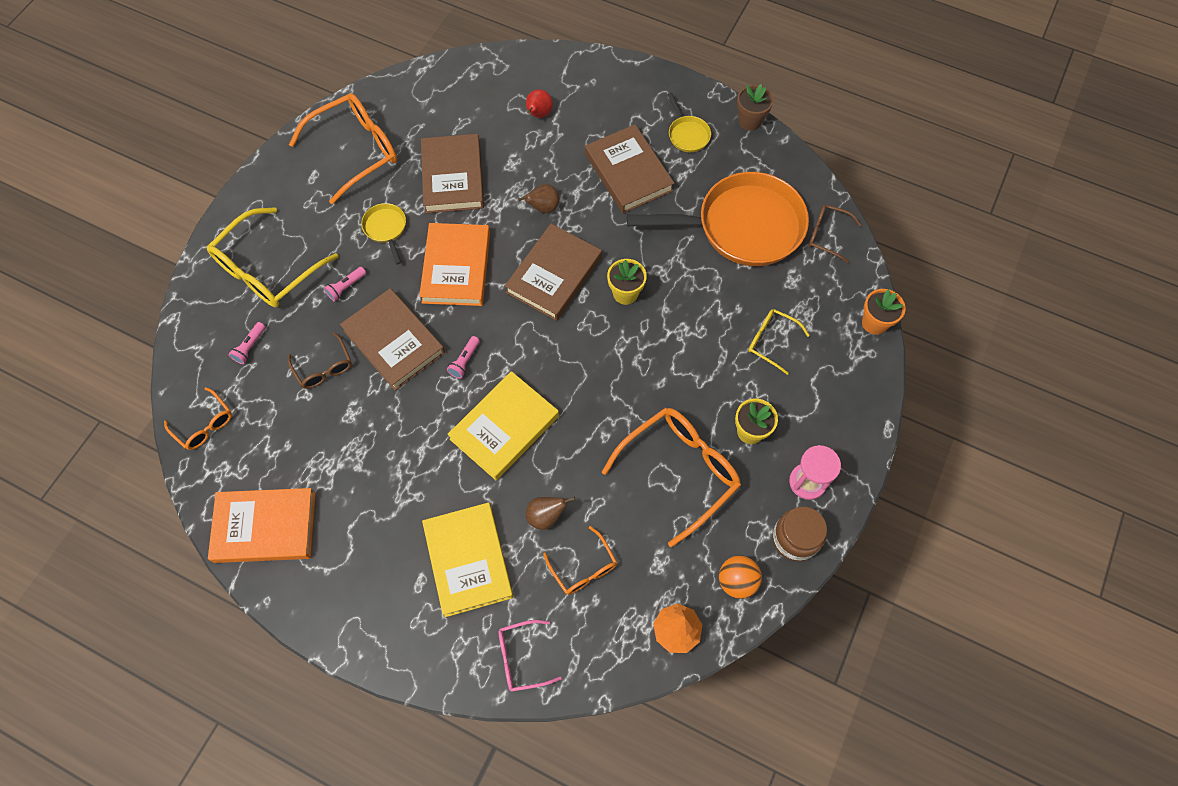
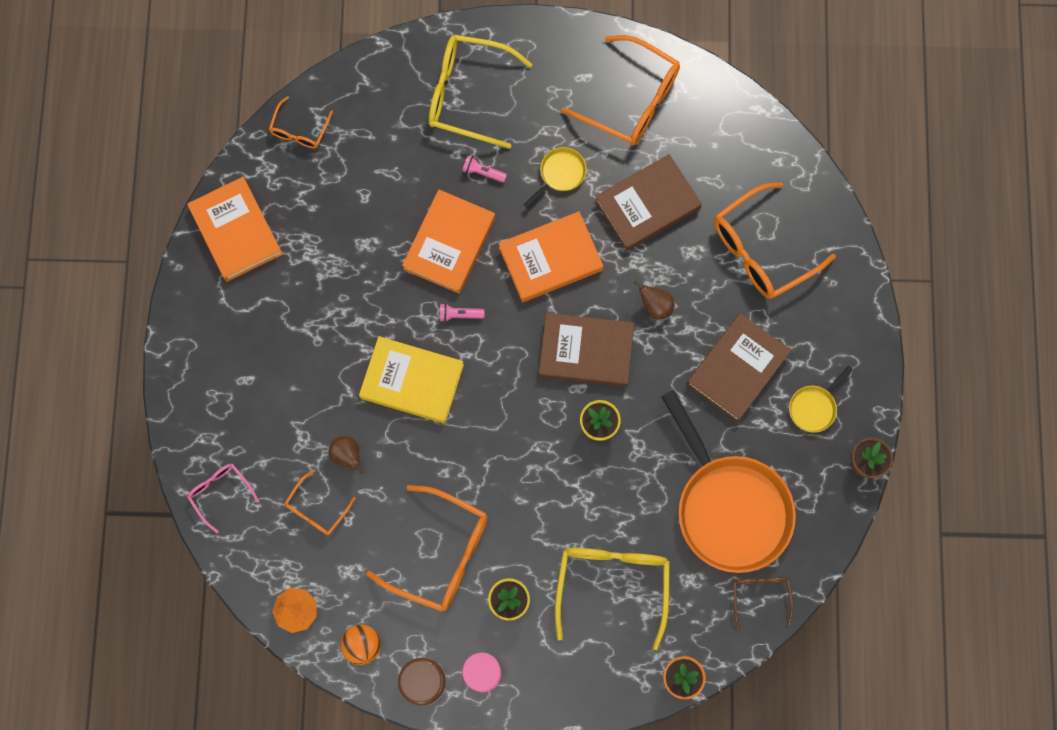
camera: 65 degrees right, 10 degrees up
pink flashlight [229,322,266,364] -> none
brown glasses [288,332,352,389] -> none
brown book [340,288,445,391] -> orange book [402,189,495,294]
yellow book [422,503,513,617] -> none
red pear [526,89,553,118] -> orange glasses [714,182,836,299]
yellow glasses [748,309,810,375] -> yellow glasses [555,548,670,650], size x1.89

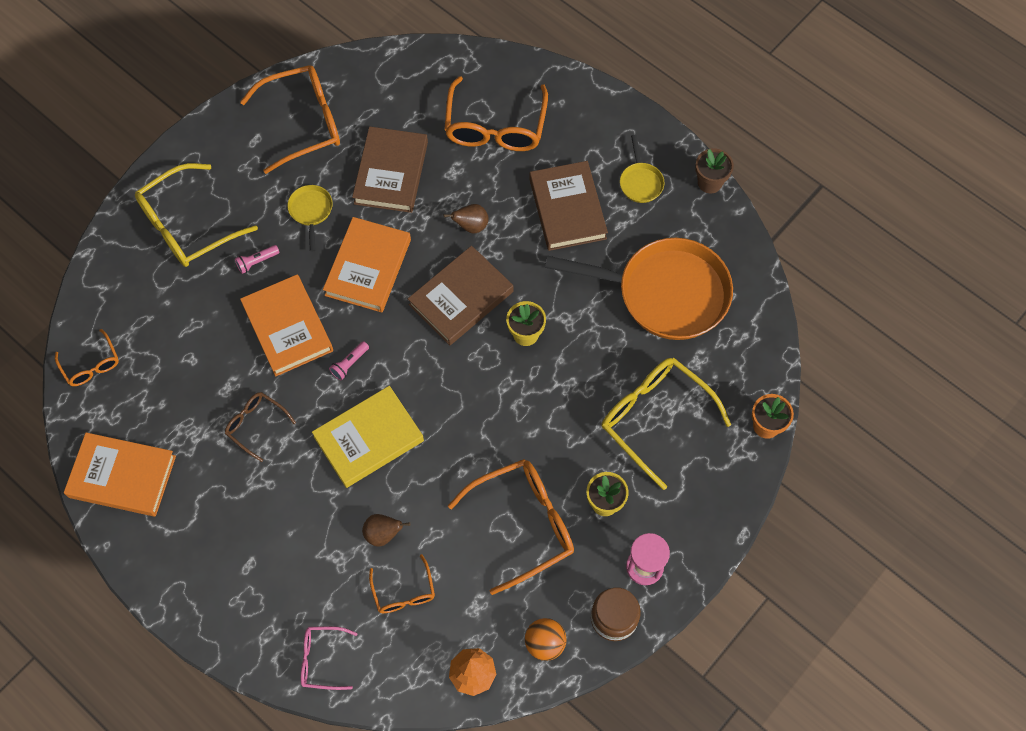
camera: 50 degrees left, 10 degrees down
brown glasses [733,577,793,629] -> brown glasses moved to [225,392,296,462]

